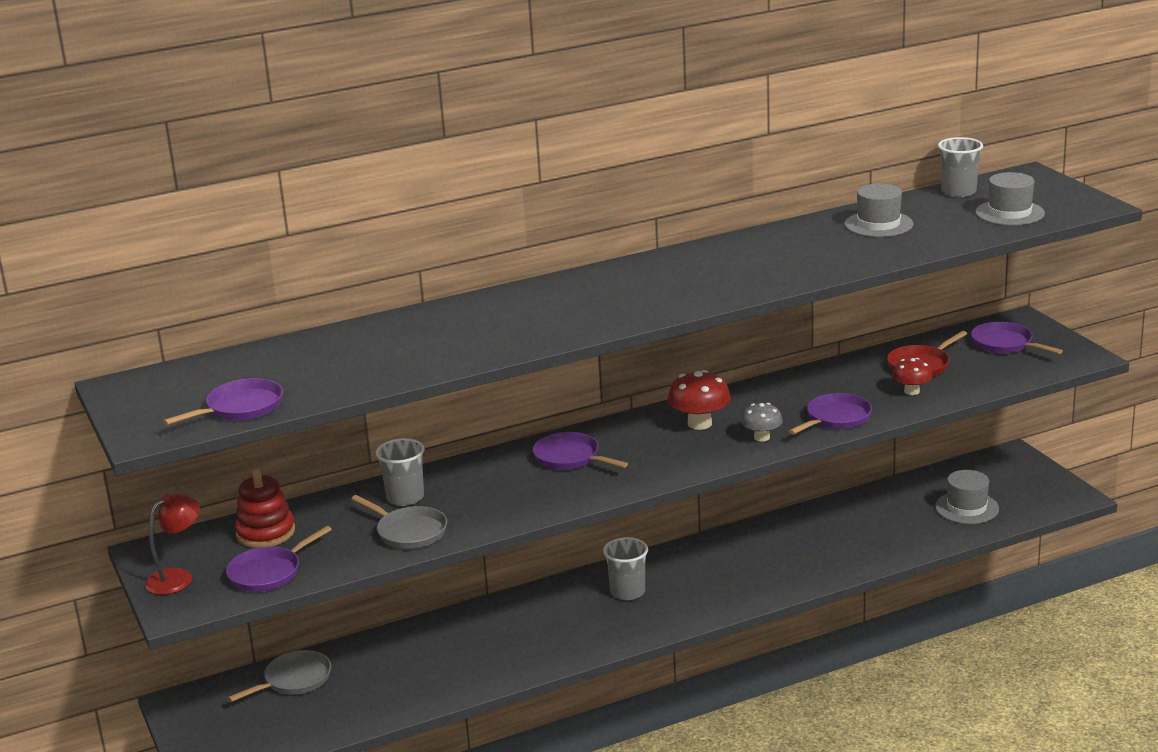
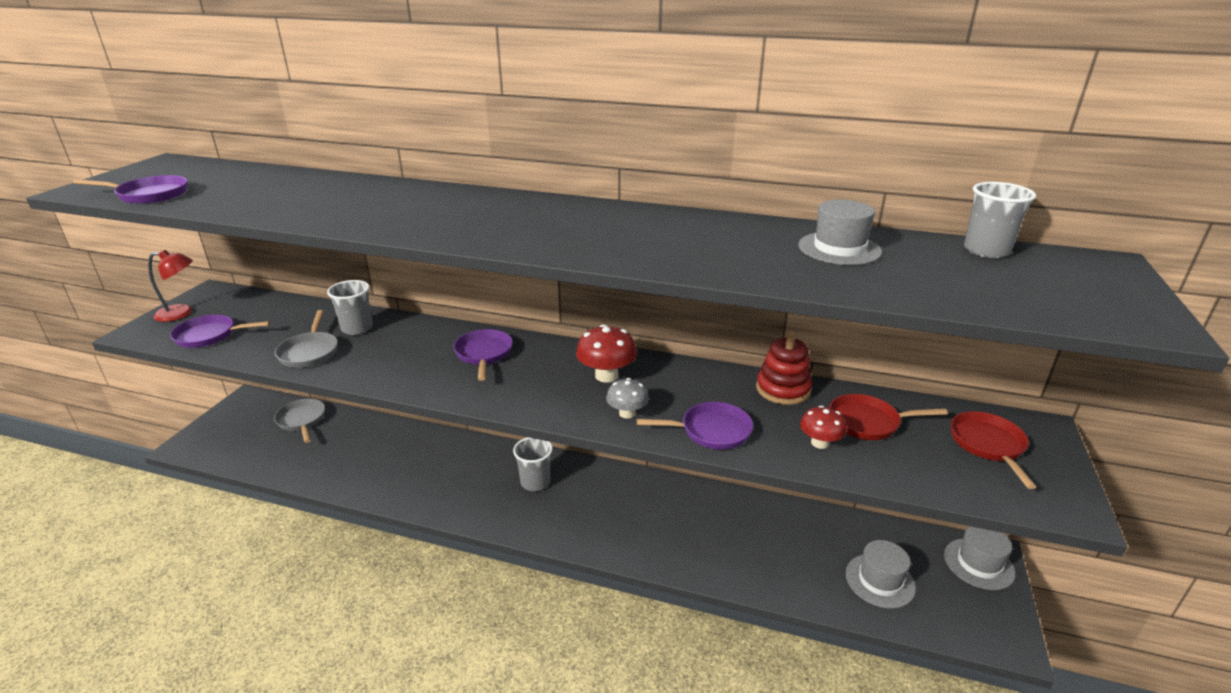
camera: 40 degrees right, 5 degrees up
grey pan [228,650,331,702] -> grey pan turned 120 degrees counterclockwise [274,399,325,443]
red stacking toy [235,469,295,548] -> red stacking toy moved to [756,332,812,405]
purple pan [971,322,1063,354] -> red pan [951,411,1036,489]
grey hat [975,172,1045,226] -> grey hat moved to [944,526,1015,590]

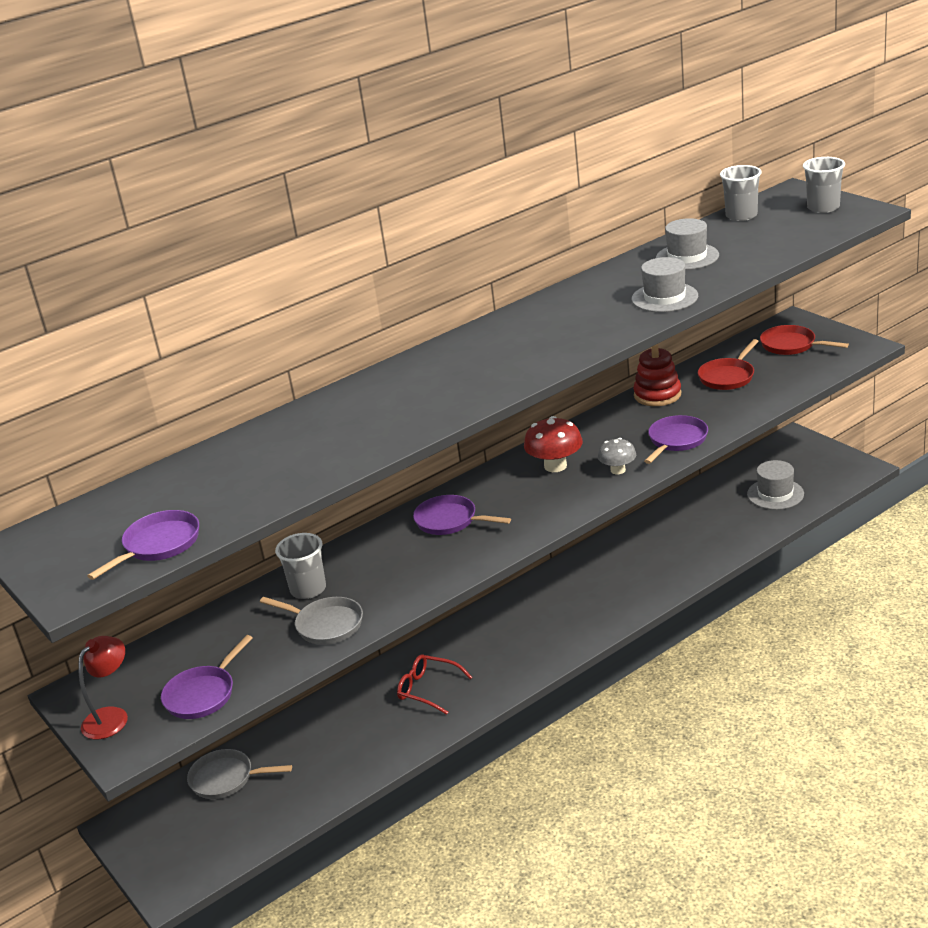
camera: 50 degrees left, 0 degrees up
grey cup [513,437,553,491] -> grey cup moved to [803,157,845,213]
red mushroom [800,405,847,449] -> none
grey hat [944,526,1015,590] -> grey hat moved to [632,257,698,312]
none -> red glasses [397,654,472,715]

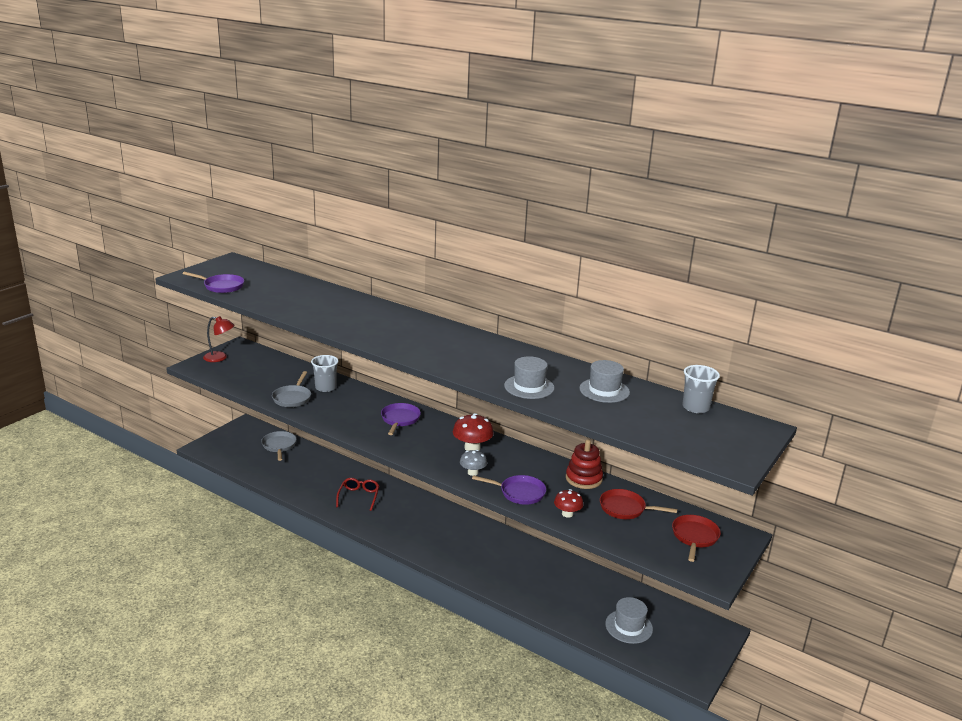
camera: 65 degrees right, 5 degrees down
purple pan [161,635,253,719] -> none
grey cup [803,157,845,213] -> none
none -> red mushroom [554,489,583,518]

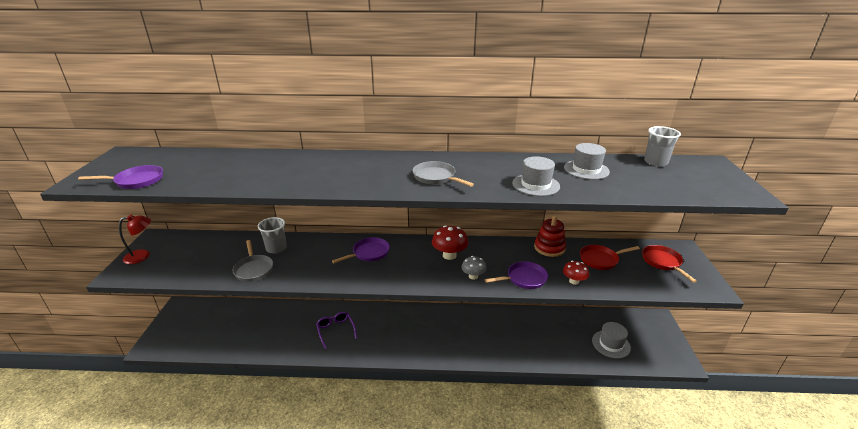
camera: 30 degrees left, 5 degrees up
grey pan [261,431,296,461] -> grey pan moved to [413,161,474,187]
red glasses [336,478,380,511] -> purple glasses [316,312,357,349]
purple pan [381,403,421,435] -> purple pan turned 75 degrees clockwise [332,237,390,263]

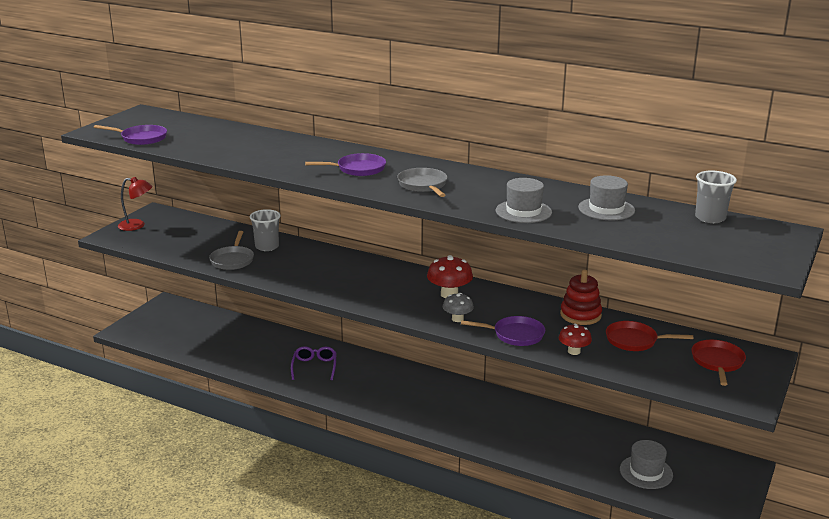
camera: 25 degrees right, 5 degrees down
purple pan [332,237,390,263] -> purple pan moved to [305,153,386,176]

